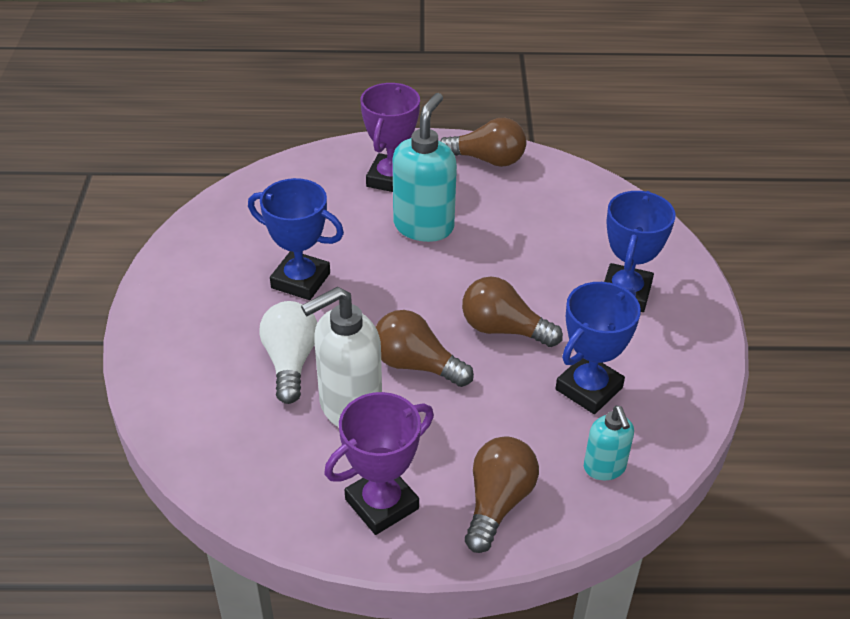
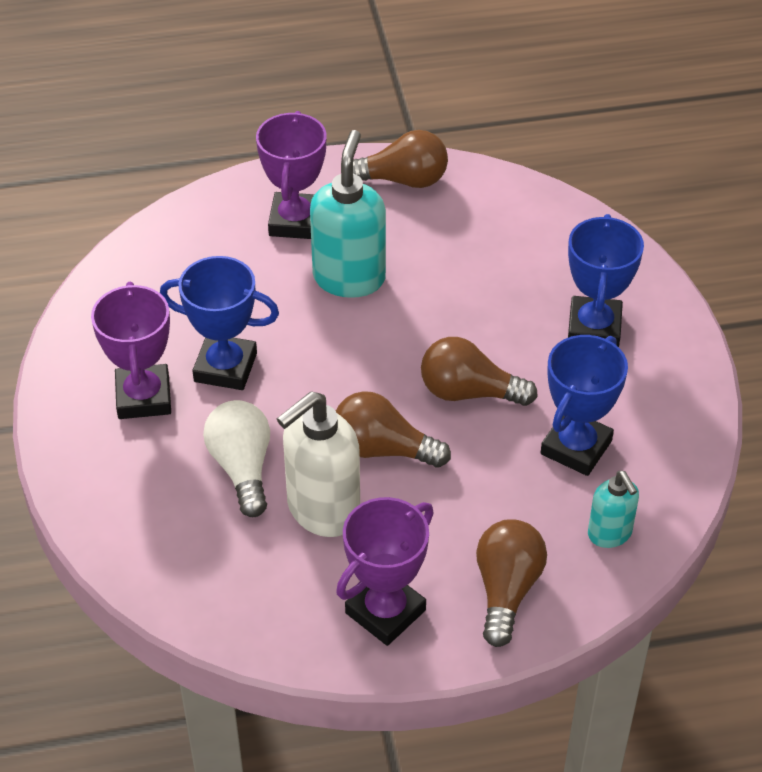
camera: 10 degrees left, 5 degrees up
none -> purple trophy [91,282,171,419]

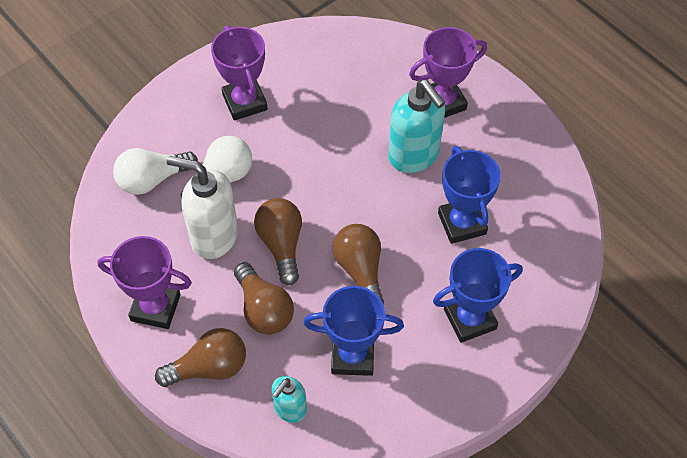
camera: 60 degrees right, 10 degrees up
purple trophy [91,282,171,419] -> purple trophy turned 75 degrees counterclockwise [211,25,268,121]
blue trophy [160,256,279,390] -> blue trophy moved to [438,146,501,244]
turquoise soap dispenser [310,130,386,298] -> turquoise soap dispenser turned 75 degrees clockwise [388,80,445,173]
brown light bulb [353,130,448,188] -> brown light bulb moved to [234,262,294,335]
none -> white light bulb [113,148,198,195]

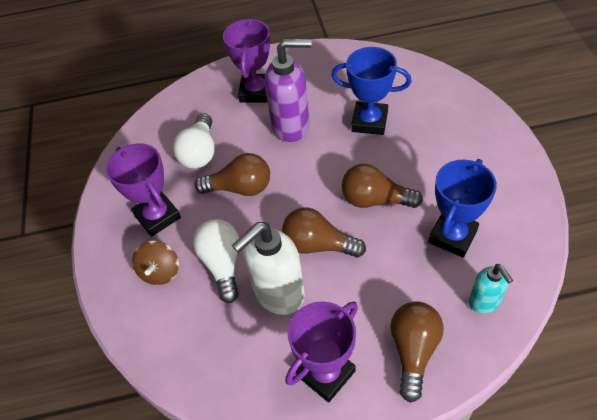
camera: 55 degrees left, 5 degrees down
white light bulb [113,148,198,195] -> white light bulb moved to [173,113,215,169]
purple trophy [211,25,268,121] -> purple trophy turned 45 degrees clockwise [106,143,181,237]
brown light bulb [234,262,294,335] -> brown light bulb moved to [194,153,270,196]
turquoise soap dispenser [388,80,445,173] -> purple soap dispenser [265,39,312,142]
blue trophy [433,248,523,343] -> none
none -> brown spinning top [132,241,179,285]

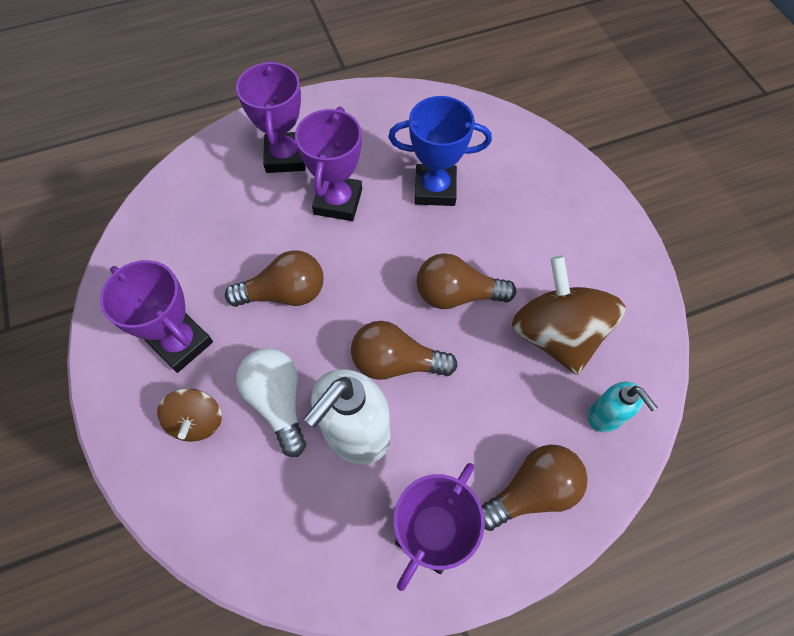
camera: 15 degrees left, 10 degrees up
white light bulb [173,113,215,169] -> none
purple soap dispenser [265,39,312,142] -> purple trophy [295,107,362,221]
brown light bulb [390,301,443,402] -> brown light bulb turned 60 degrees clockwise [482,445,588,531]
blue trophy [428,159,497,257] -> brown spinning top [512,256,626,375]

